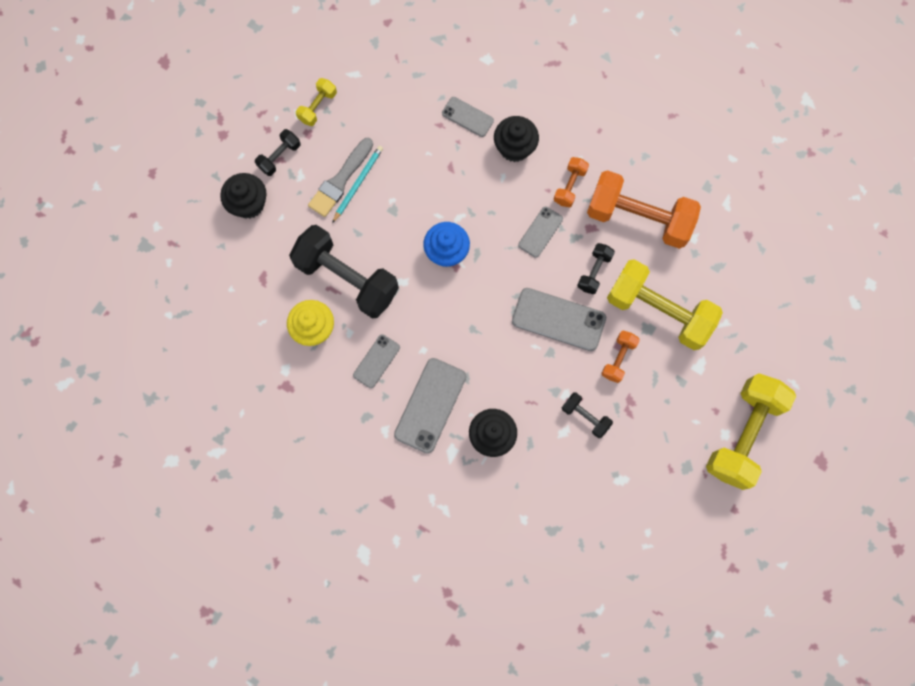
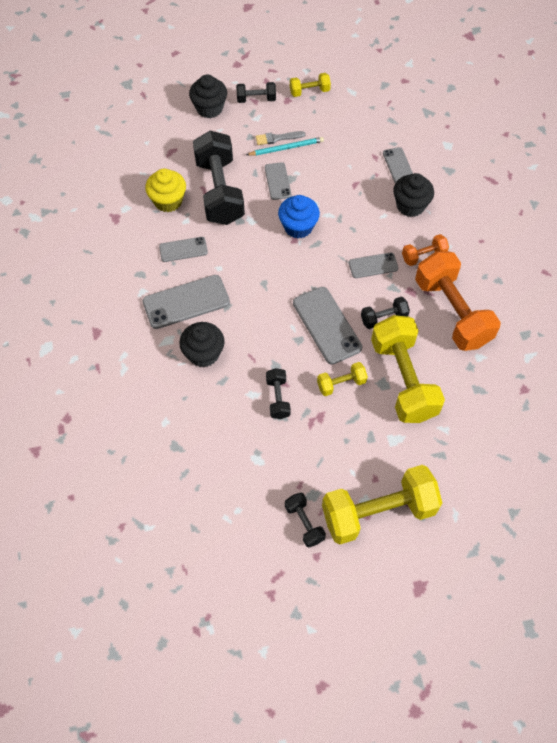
camera: 45 degrees right, 15 degrees down
grey brush [308,138,373,217] -> grey brush [256,131,305,145], size x0.62
orange dumbbell [601,331,640,383] -> yellow dumbbell [317,362,368,396]
none -> grey phone [265,162,291,200]
none -> black dumbbell [285,493,326,548]

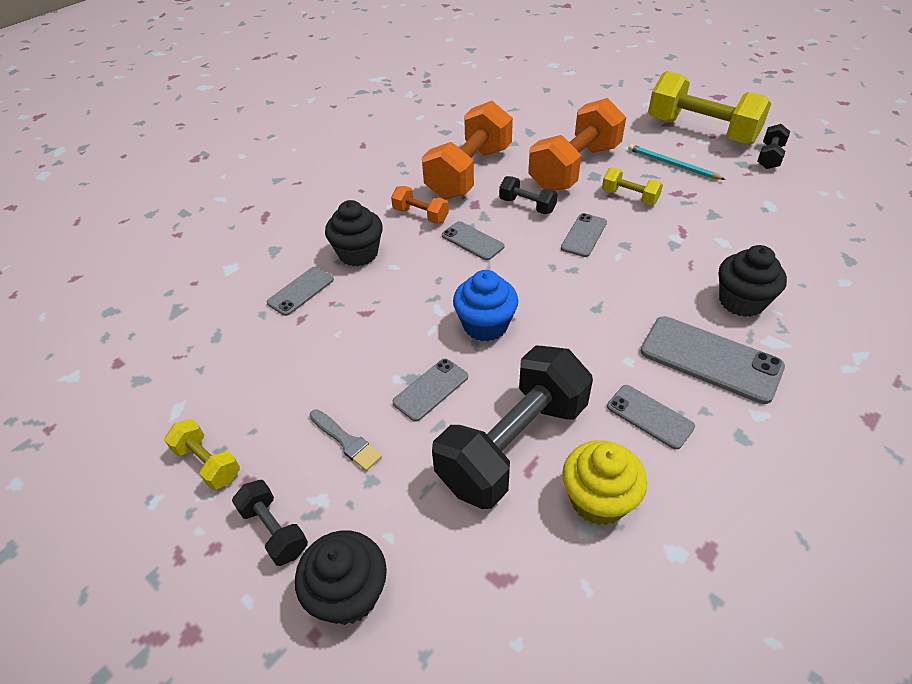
camera: 125 degrees left, 15 degrees down
turquoise pencil [246,137,324,155] -> turquoise pencil moved to [628,144,726,180]
black dumbbell [266,368,291,419] -> none
grey phone [293,287,362,364] -> grey phone [561,213,607,257], size x0.59
yellow dumbbell [371,315,445,423] -> orange dumbbell [528,98,626,191]

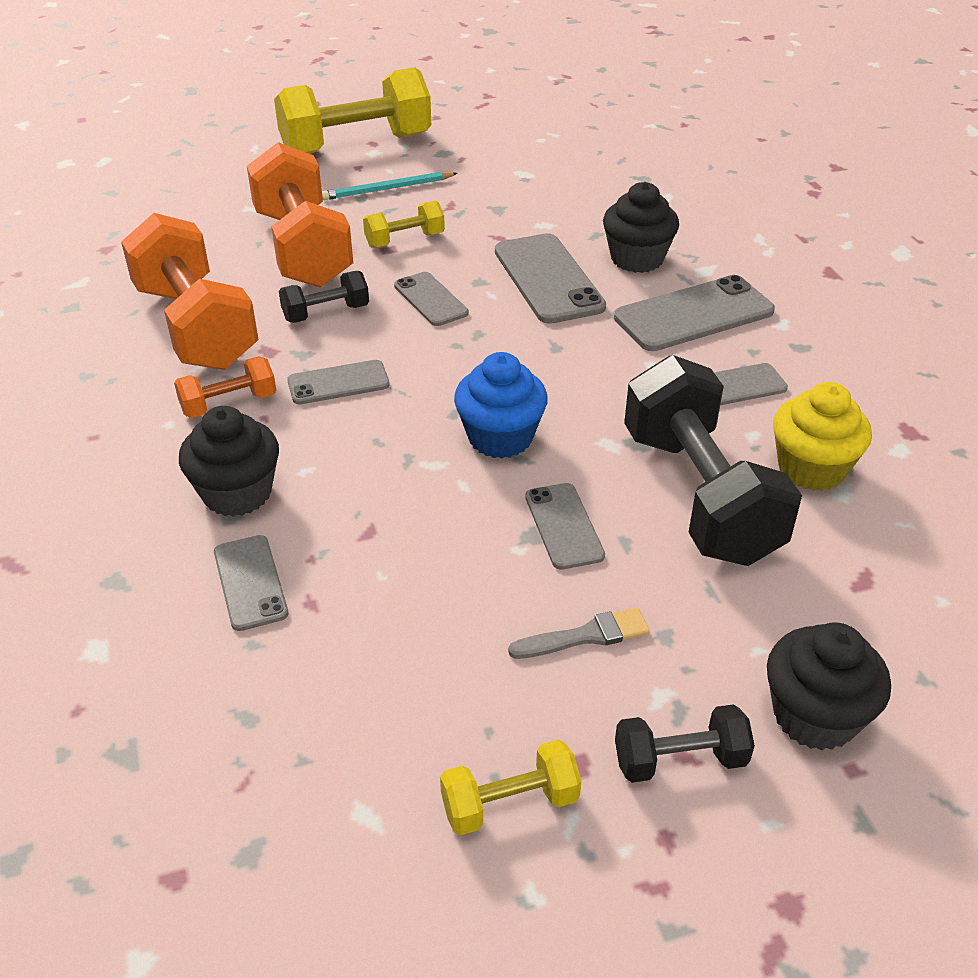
camera: 60 degrees left, 5 degrees down
black dumbbell [757,124,790,169] -> none
none -> grey phone [495,233,606,324]

